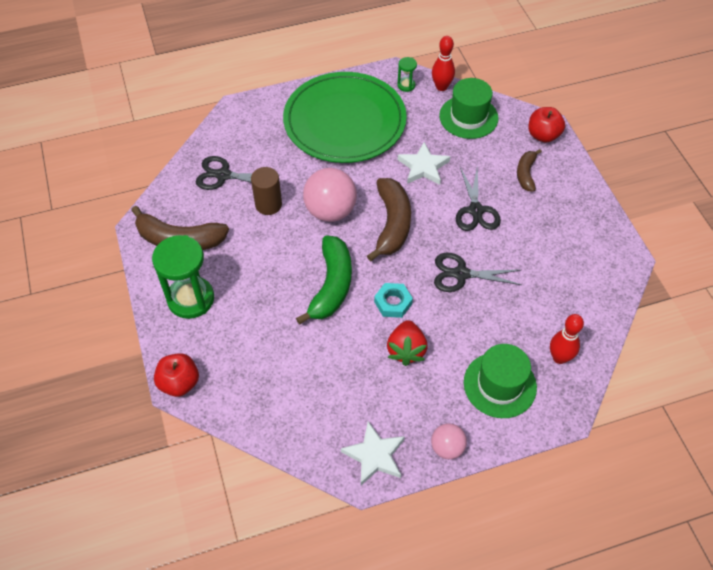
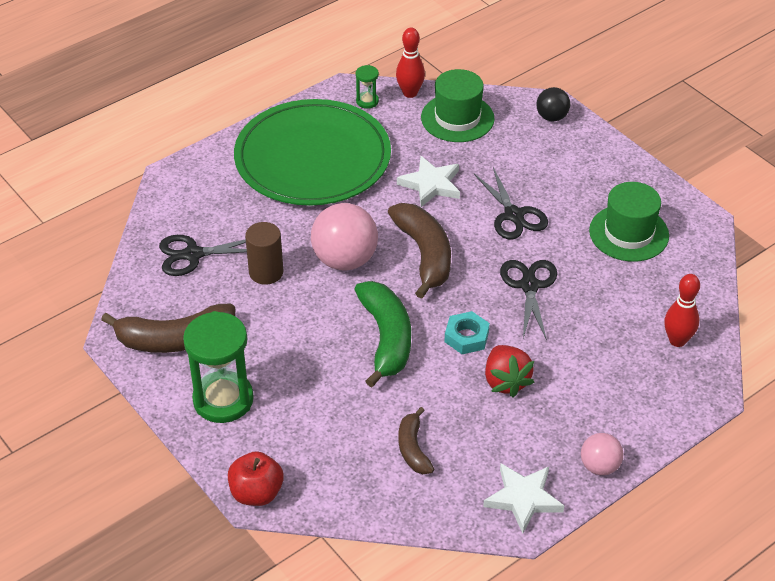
camera: 20 degrees left, 10 degrees down
black scissors [434,253,522,292] -> black scissors turned 105 degrees clockwise [500,260,557,341]
green hat [464,344,537,418] -> green hat moved to [589,182,669,262]
brown banana [517,149,542,192] -> brown banana moved to [398,407,434,474]
red apple [528,107,565,143] -> black ball [536,87,570,121]

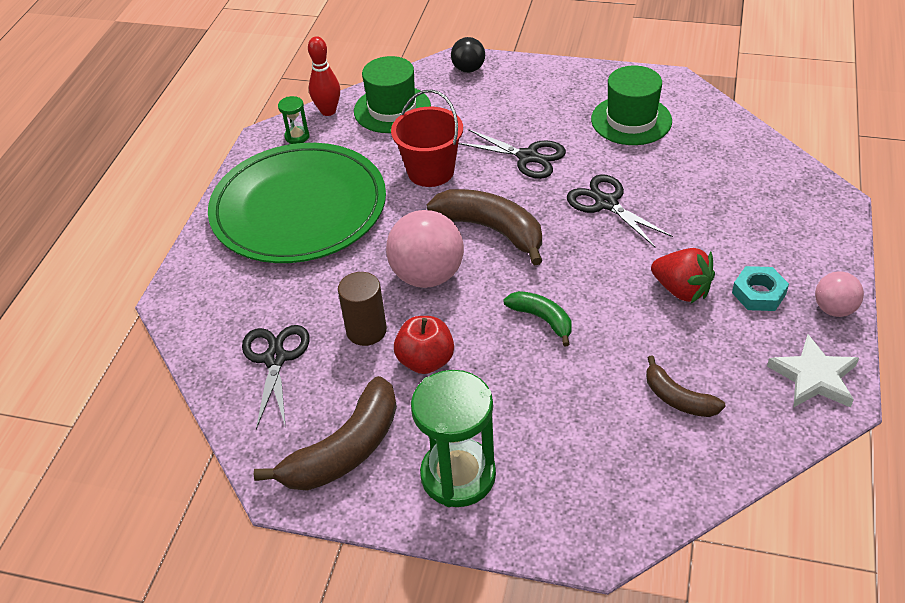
camera: 35 degrees left, 0 degrees up
black scissors [159,235,247,276] -> black scissors turned 135 degrees clockwise [242,325,310,429]
red apple [228,451,284,506] -> red apple moved to [394,316,454,374]
green banana [354,281,411,387] -> green banana [503,291,572,347], size x0.57
white star [397,156,460,207] -> red bucket [391,89,463,187]
turquoise nut [444,311,490,354] -> turquoise nut moved to [732,266,789,311]
red bowling pin [664,274,700,347] -> none

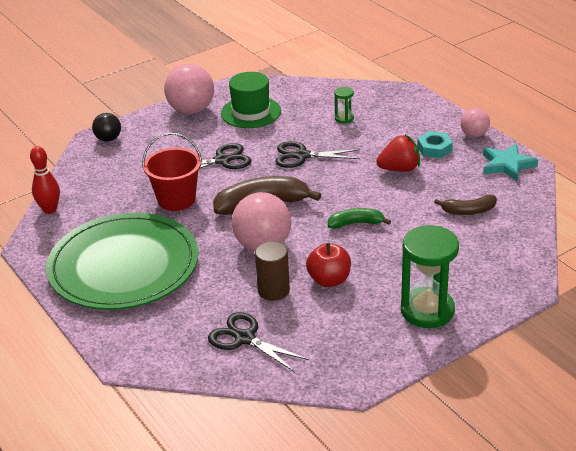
camera: 50 degrees left, 10 degrees down
brown banana [254,376,397,491] -> none
green hourglass [278,96,310,144] -> green hourglass moved to [334,87,354,124]
green hat [354,56,431,133] -> none
white star [767,334,859,408] -> turquoise star [483,144,538,182]
none -> pink ball [164,64,214,114]

